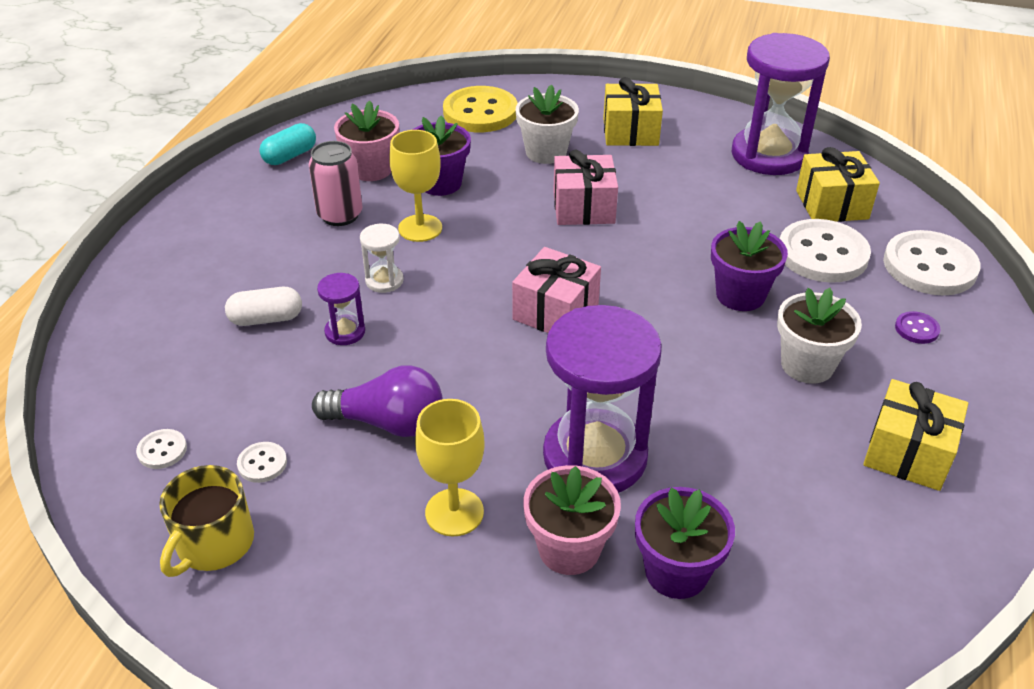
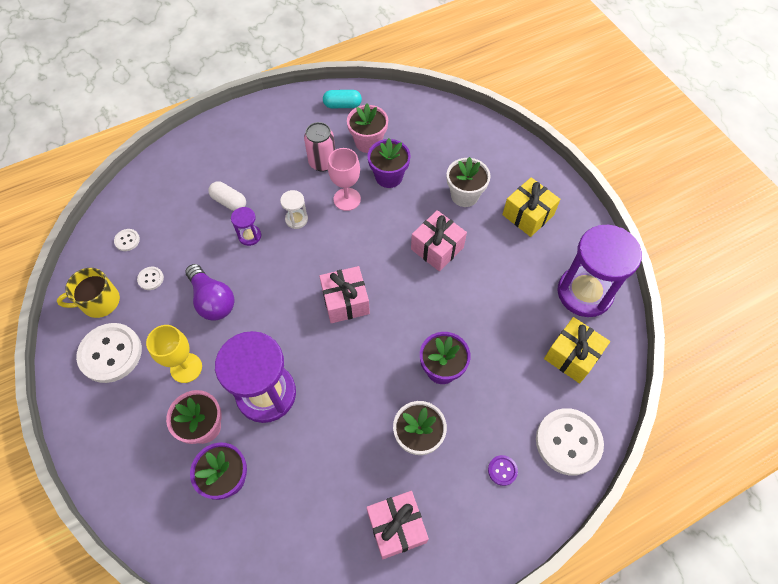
camera: 45 degrees right, 20 degrees up
yellow goblet [389,130,442,242] -> pink goblet [328,148,361,211]
yellow button [443,86,518,132] -> none
white button [780,219,871,283] -> white button moved to [76,323,142,383]
yellow gift [863,379,968,491] -> pink gift [367,491,429,559]

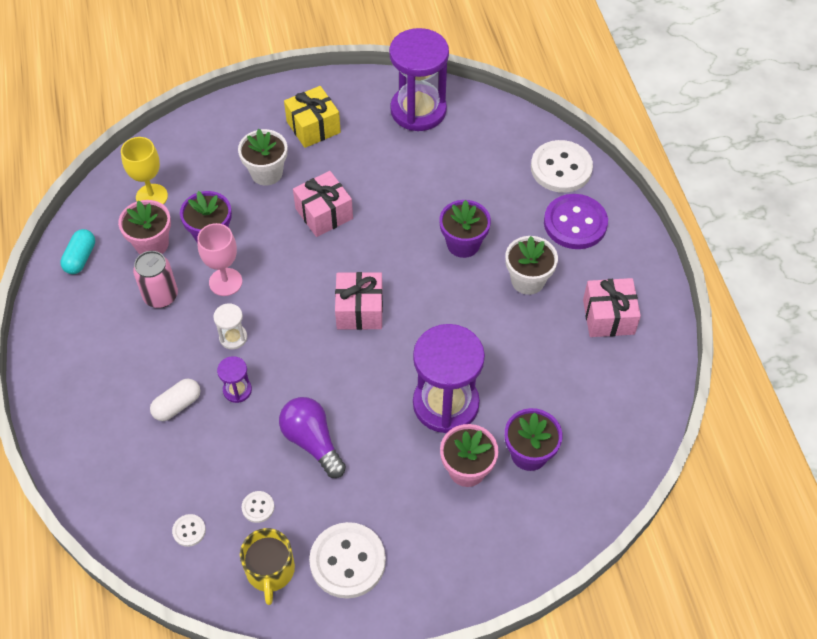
camera: 75 degrees left, 5 degrees down
yellow goblet [146,325,202,383] -> yellow goblet moved to [121,137,168,204]
purple light bulb [185,264,234,321] -> purple light bulb turned 105 degrees counterclockwise [279,397,346,478]
purple button [488,455,518,486] -> purple button [544,194,608,249], size x2.27
yellow gift [544,317,610,383] -> none

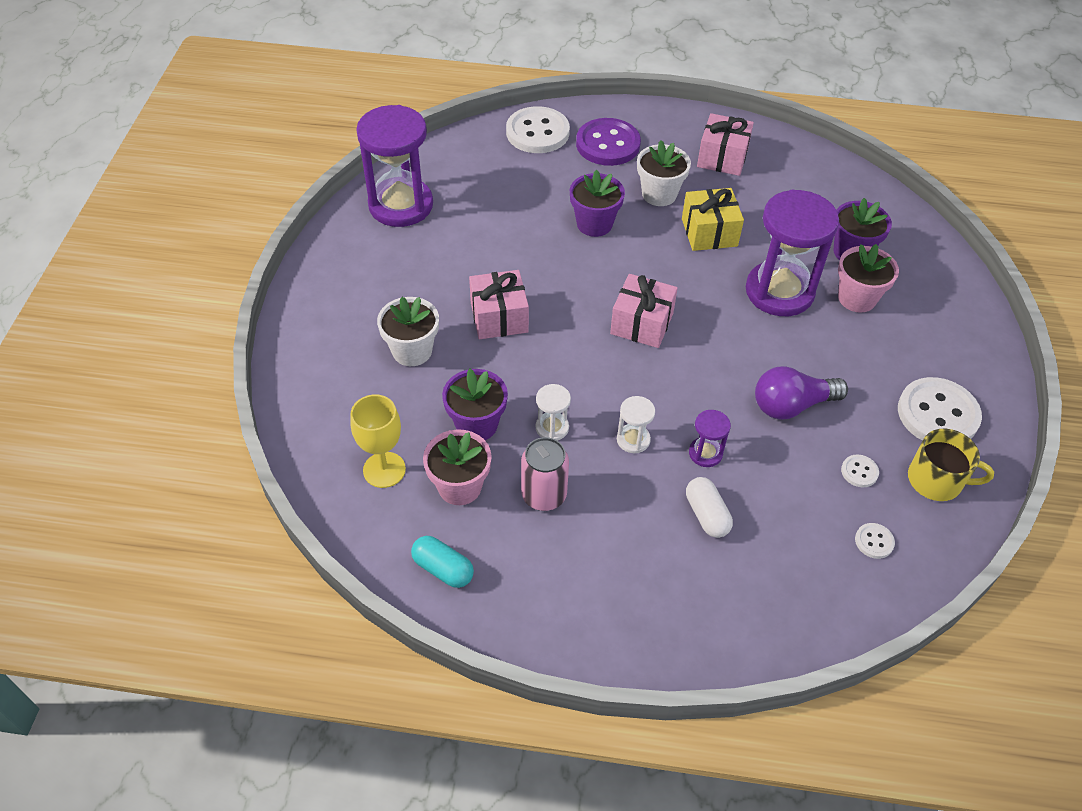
camera: 70 degrees left, 5 degrees down
pink goblet [197,223,242,296] -> white hourglass [536,384,571,441]
yellow gift [284,86,341,148] -> yellow gift moved to [682,188,744,251]

